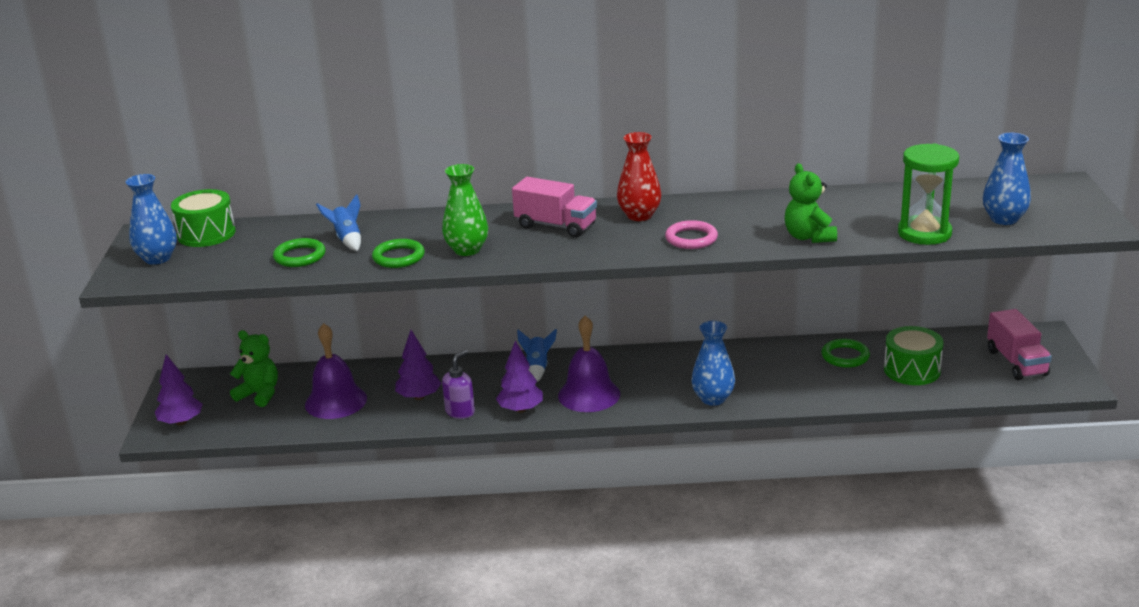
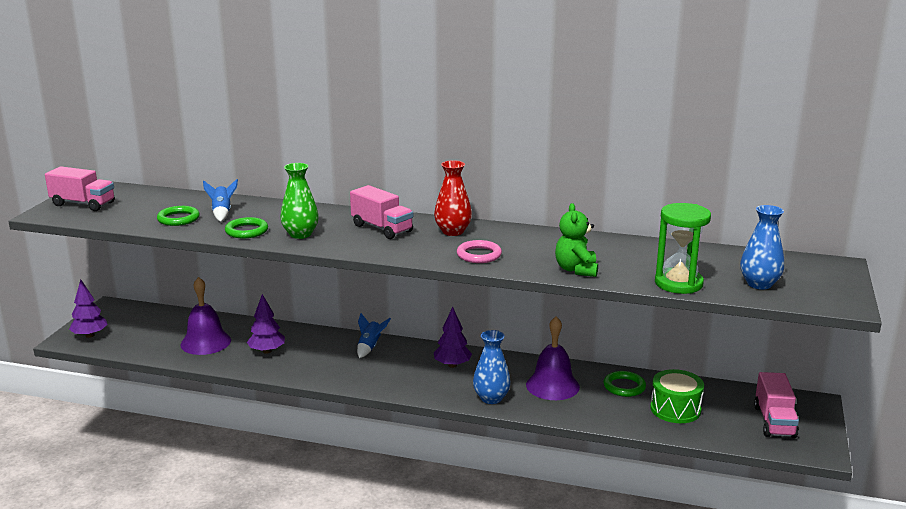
camera: 15 degrees right, 5 degrees down
blue vase [126,174,177,265] -> pink truck [45,166,115,211]
green drum [171,189,236,247] -> none
green teddy bear [230,330,278,407] -> none
purple soap dispenser [442,350,475,419] -> none
purple tree [496,340,543,413] -> purple tree moved to [434,307,472,368]
purple bell [558,316,620,412] -> purple bell moved to [526,316,580,400]

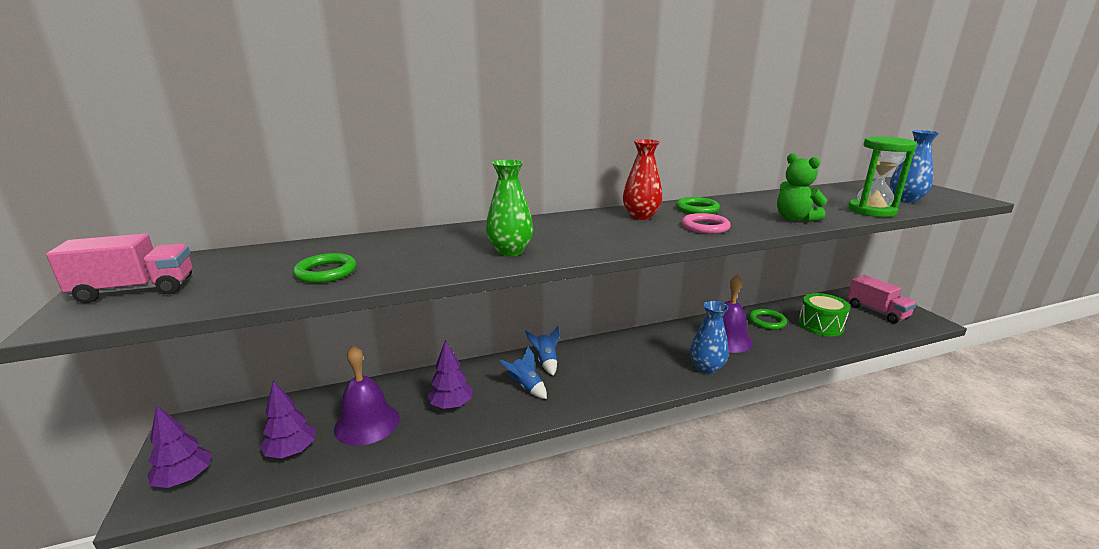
camera: 35 degrees left, 0 degrees up
blue rocket [203,179,238,222] -> blue rocket moved to [500,347,547,399]
green ring [225,217,268,238] -> green ring moved to [676,197,720,214]
pink truck [350,185,413,239] -> none
purple tree [434,307,472,368] -> purple tree moved to [260,381,316,458]

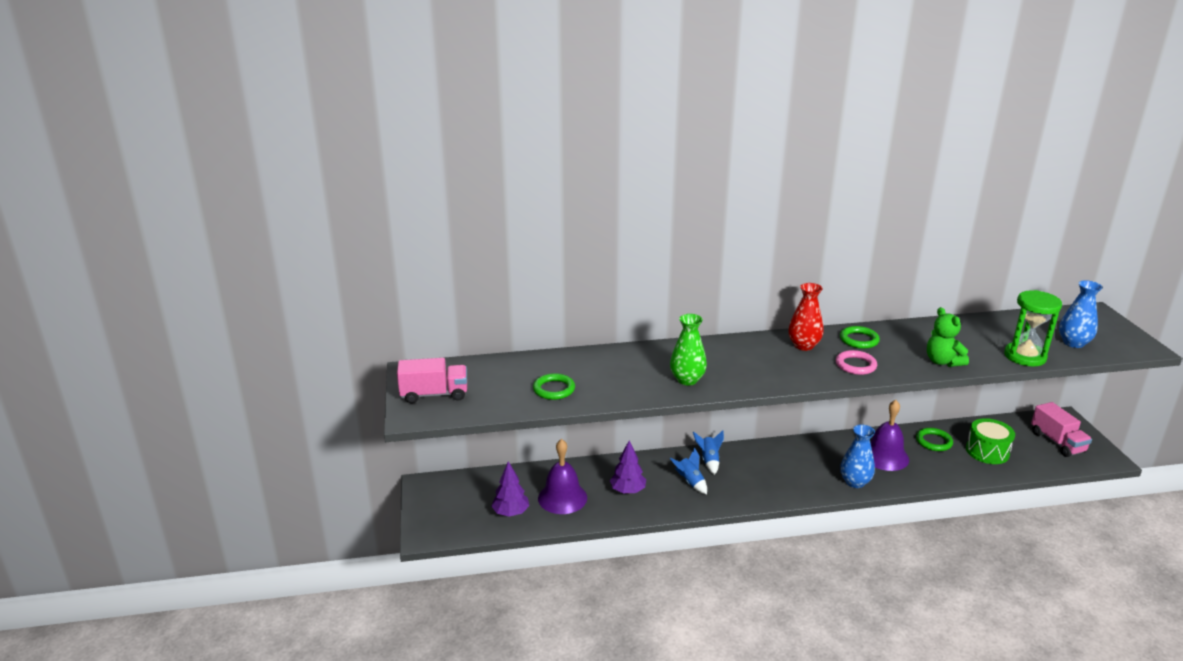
camera: 10 degrees right, 5 degrees up
purple tree [147,406,212,488] -> none

